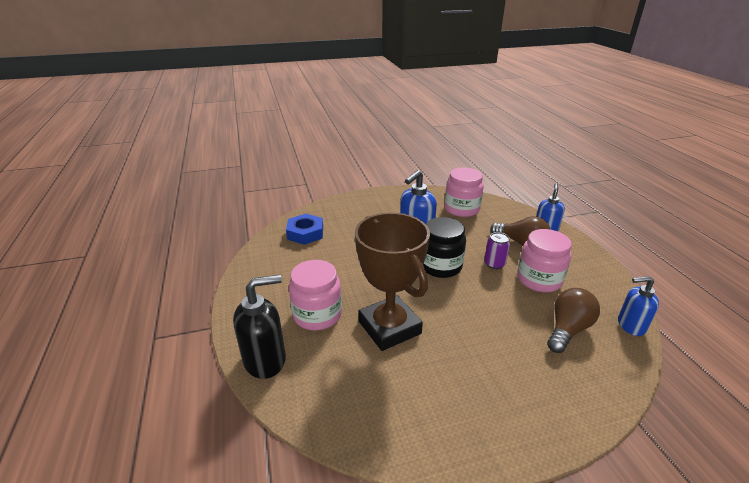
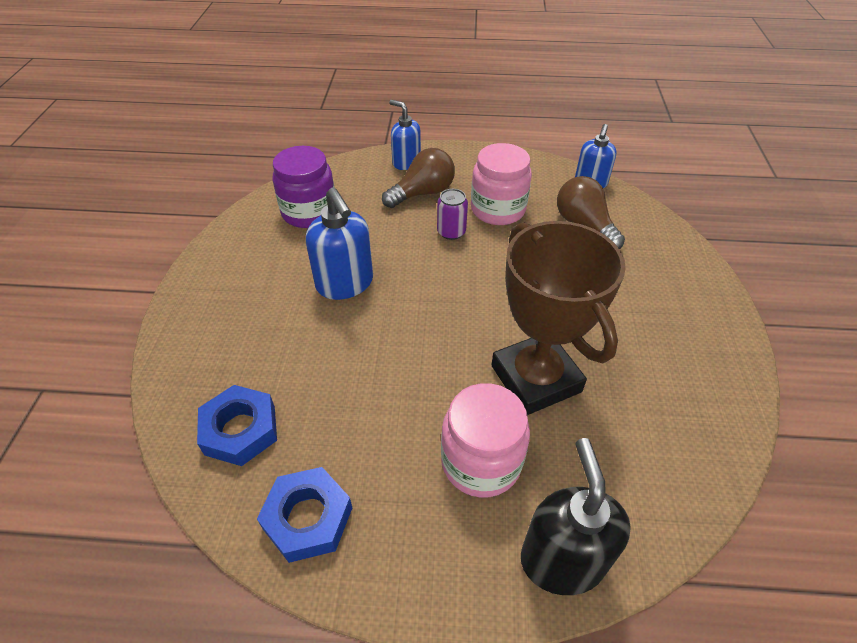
camera: 70 degrees left, 15 degrees up
brown trophy [355,213,430,351] -> brown trophy turned 75 degrees clockwise [492,221,626,415]
black jar [423,217,466,278] -> none
pink jar [445,168,484,217] -> purple jar [273,146,334,228]
none -> blue nut [257,467,352,563]

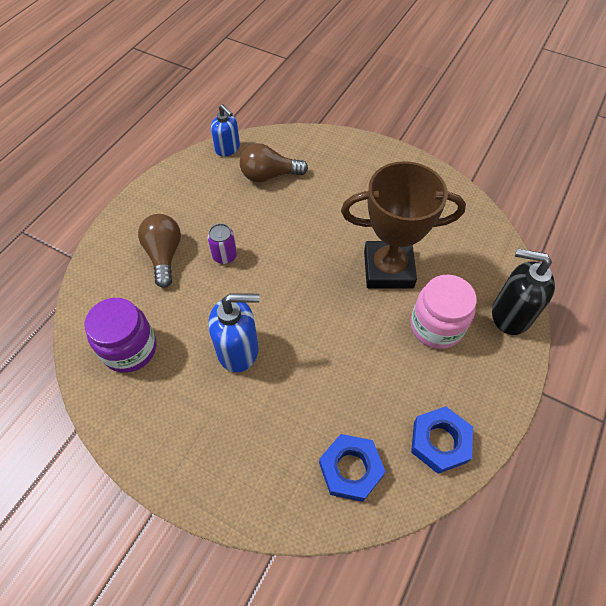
camera: 65 degrees left, 10 degrees up
blue soap dispenser [389,100,421,170] -> none
pink jar [471,143,532,225] -> none

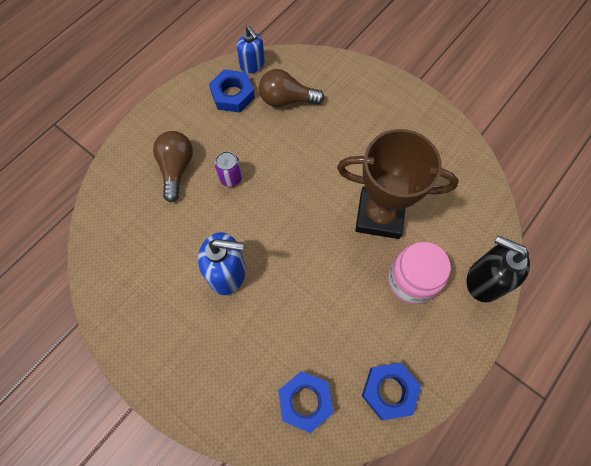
camera: 10 degrees right, 10 degrees up
purple jar [85,298,156,373] -> none
none -> blue nut [209,69,255,113]

